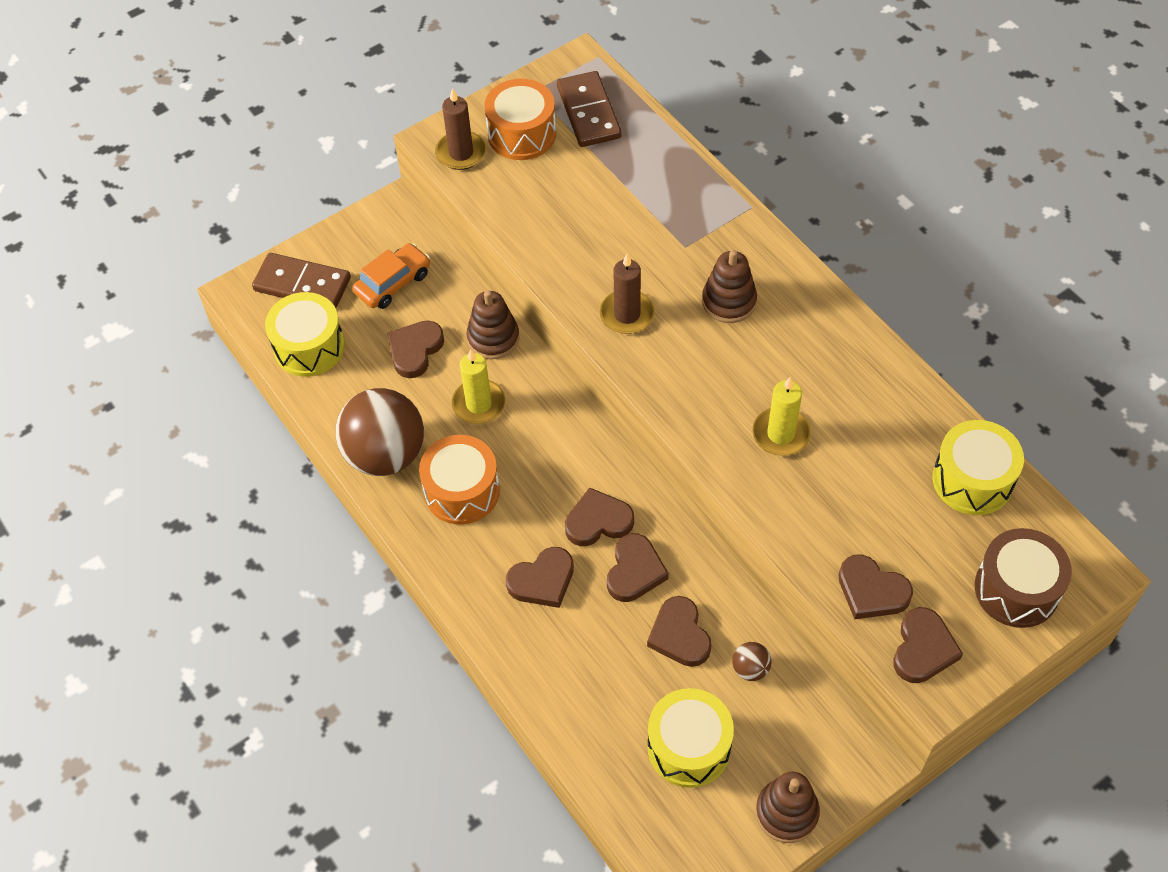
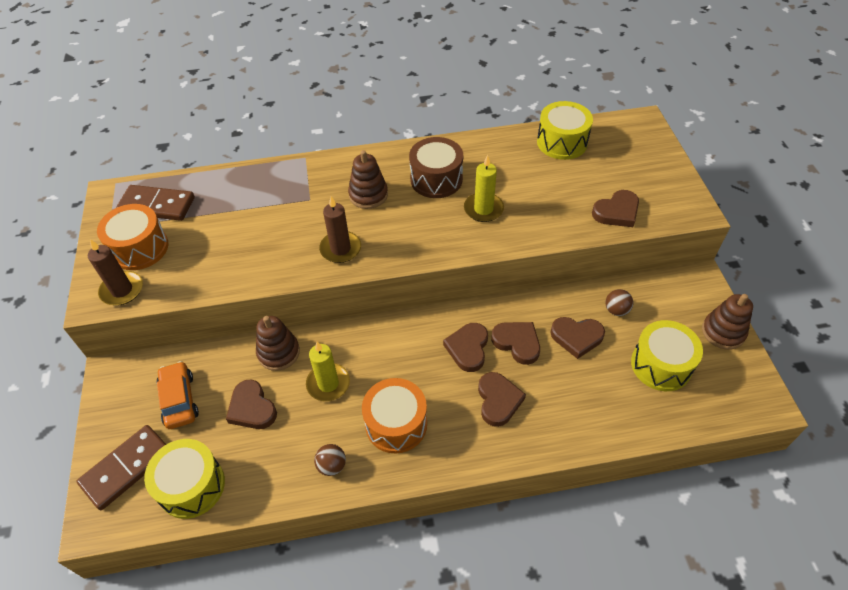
camera: 65 degrees left, 5 degrees down
brown ball [336,388,424,476] -> brown ball [314,444,346,476], size x0.41
brown heart [893,607,963,683] -> none
brown drum [975,528,1072,628] -> brown drum moved to [409,137,463,198]

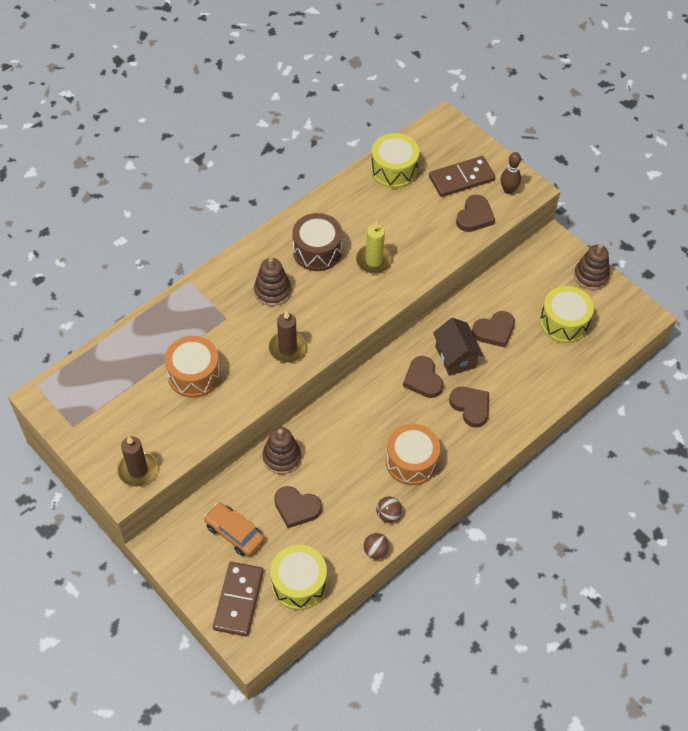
camera: 35 degrees left, 5 degrees up
orange drum [97,204,168,270] -> orange drum moved to [165,336,221,398]
brown domino [116,185,195,221] -> brown domino moved to [429,156,495,197]
yellow candle [306,342,350,401] -> none
brown heart [491,322,540,365] -> brown house [433,318,483,376]
brown ball [606,289,633,316] -> brown ball moved to [363,533,390,559]
none -> brown bowling pin [500,152,521,194]

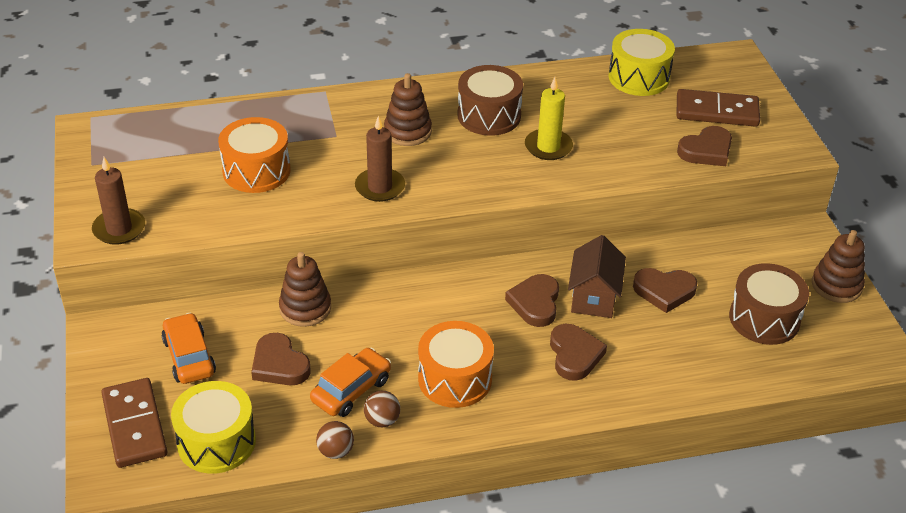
camera: 30 degrees right, 15 degrees down
brown domino [213,562,264,636] -> brown domino turned 60 degrees counterclockwise [101,378,167,468]
brown bowling pin [500,152,521,194] -> none
yellow drum [540,286,594,343] -> brown drum [729,263,809,345]
none -> orange car [310,347,391,417]

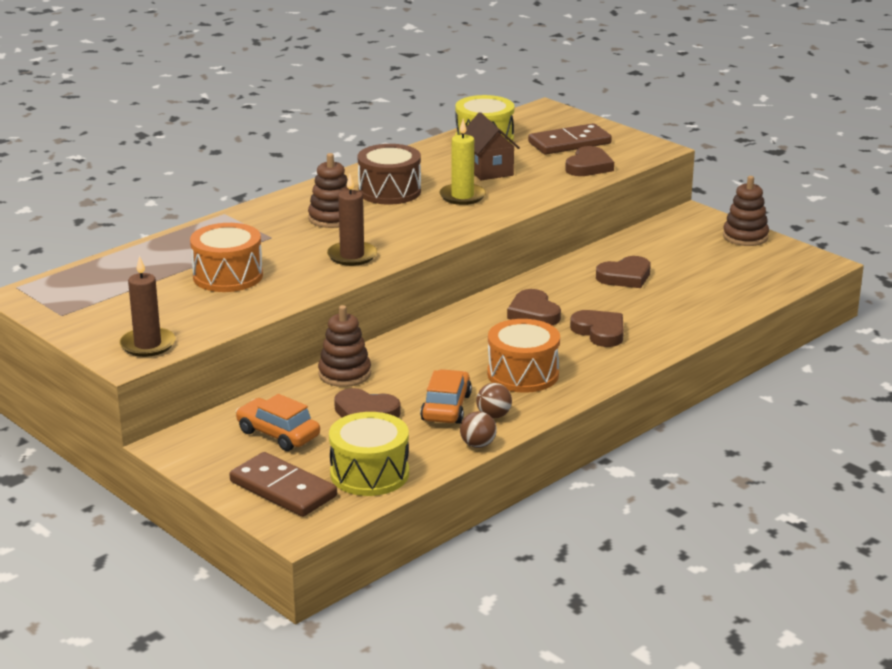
camera: 30 degrees left, 15 degrees down
brown house [568,235,626,318] -> brown house moved to [460,112,520,180]
brown drum [729,263,809,345] -> none

